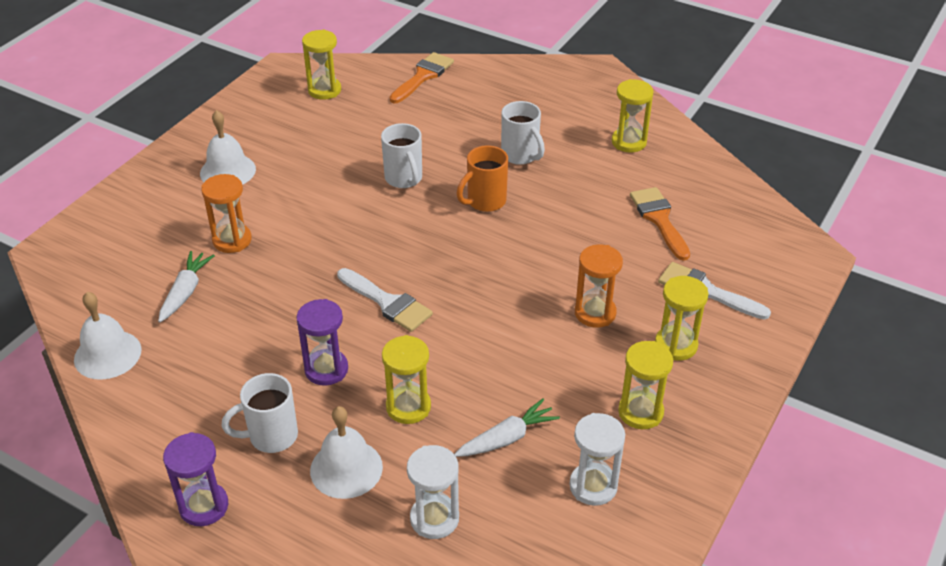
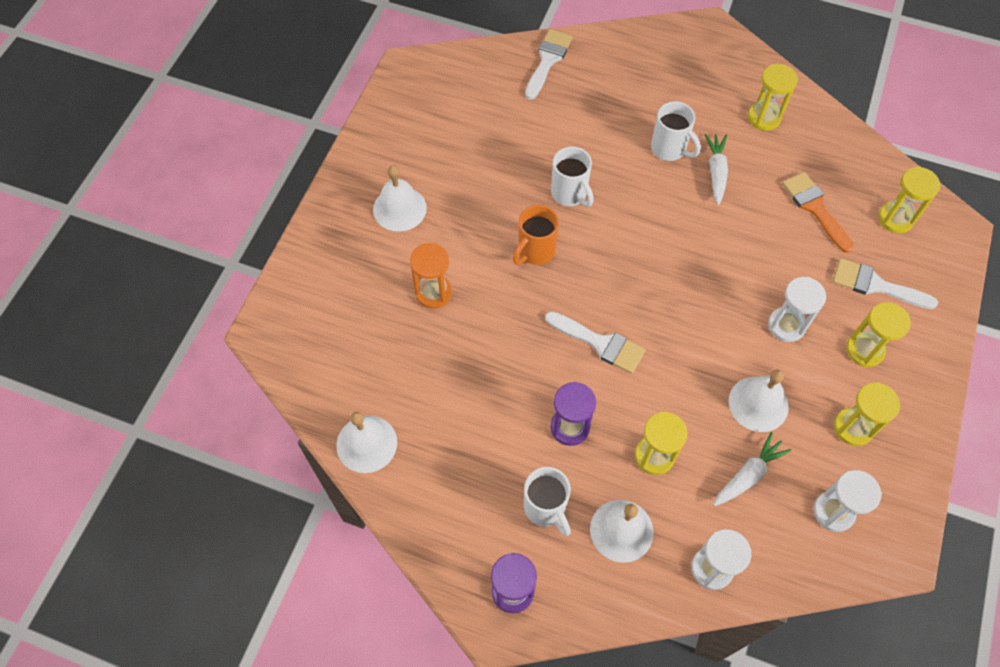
camera: 10 degrees left, 20 degrees up
white carrot [158,251,215,322] -> white carrot moved to [705,134,728,205]
white mug [222,373,298,453] -> white mug turned 90 degrees counterclockwise [524,467,571,536]
yellow hourglass [302,30,341,100] -> yellow hourglass moved to [879,166,940,233]
orange brush [390,52,454,103] -> white brush [525,29,573,100]
orange mug [456,146,508,212] -> orange mug moved to [513,205,559,265]
orange hourglass [575,245,623,328] -> white hourglass [768,277,826,342]
none -> white bell [729,370,789,432]

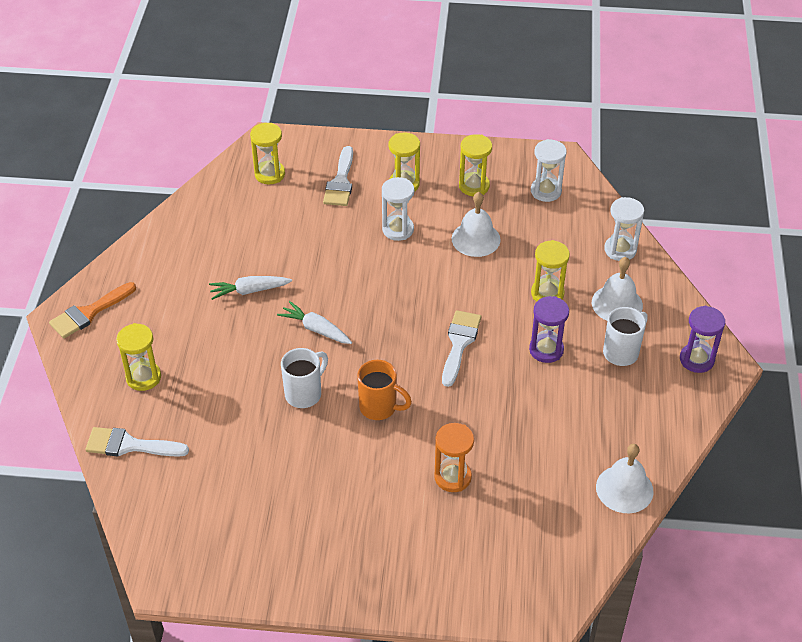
camera: 105 degrees left, 15 degrees down
white bell [373,165,427,232] -> none
white mug [651,101,701,161] -> none
white carrot [713,432,792,506] -> white carrot moved to [277,301,352,344]
yellow hourglass [748,64,798,131] -> yellow hourglass moved to [116,323,161,391]
orange brush [782,172,854,253] -> orange brush moved to [49,282,136,339]

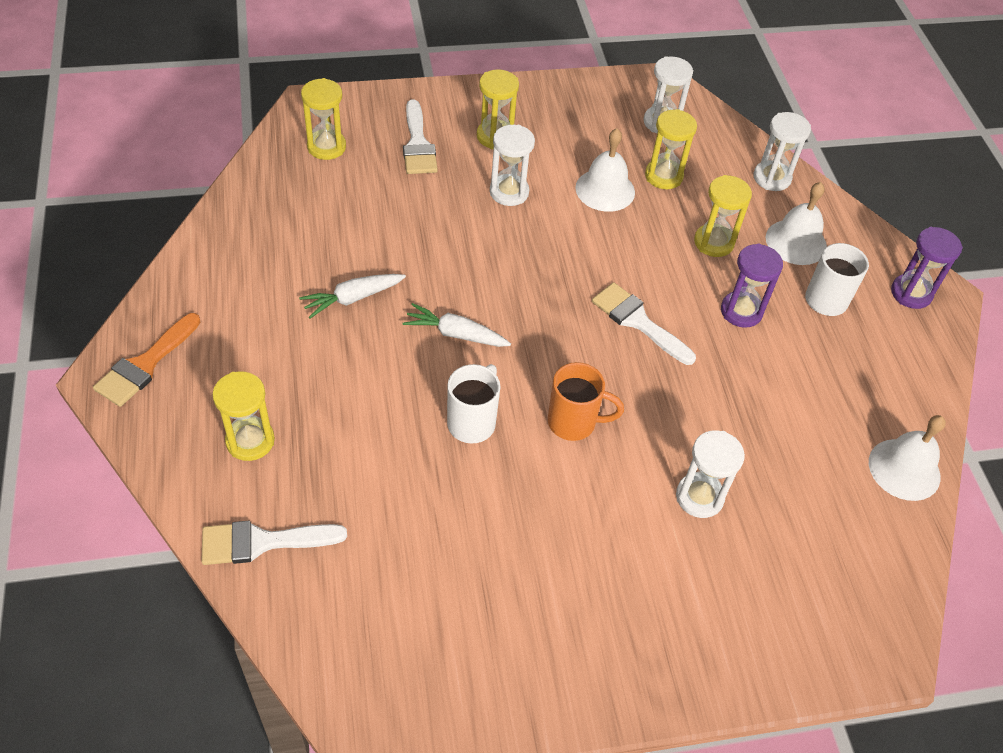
camera: 20 degrees left, 5 degrees up
orange hourglass [434,423,474,492] -> white hourglass [676,430,745,518]
white brush [442,310,481,387] -> white brush turned 45 degrees counterclockwise [592,282,696,365]
yellow hourglass [459,134,492,196] -> yellow hourglass moved to [645,109,697,189]

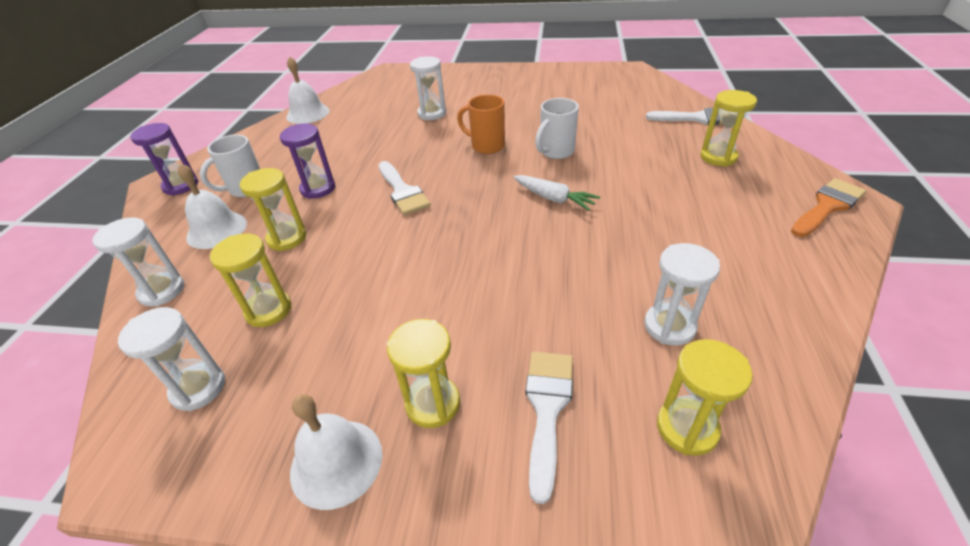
camera: 155 degrees left, 10 degrees down
white carrot [299,274,406,318] -> none
white hourglass [490,125,535,206] -> white hourglass moved to [644,243,720,346]
white bell [575,128,635,212] -> white bell moved to [290,394,382,510]

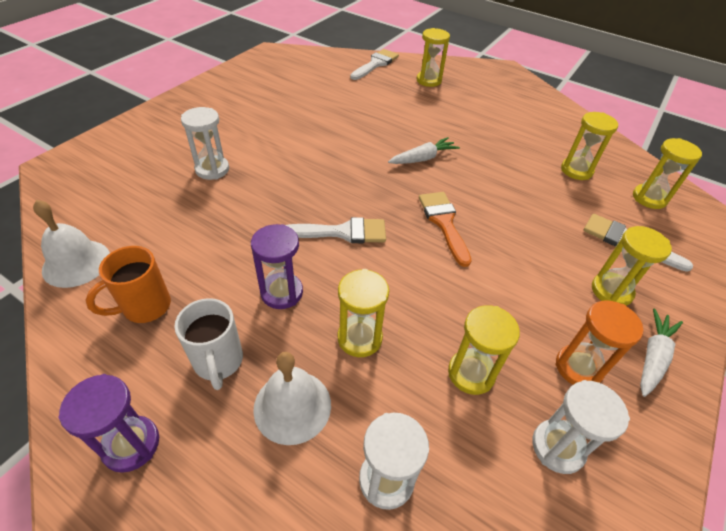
camera: 70 degrees left, 5 degrees up
white bell [290,394,382,510] -> white carrot [640,309,683,397]
orange mug [457,94,505,154] -> orange mug moved to [86,246,171,323]
white mug [535,98,579,159] -> none
white hourglass [644,243,720,346] -> yellow hourglass [561,112,618,180]
orange brush [791,178,866,237] -> orange brush moved to [419,192,472,267]
none -> orange hourglass [556,301,644,385]

